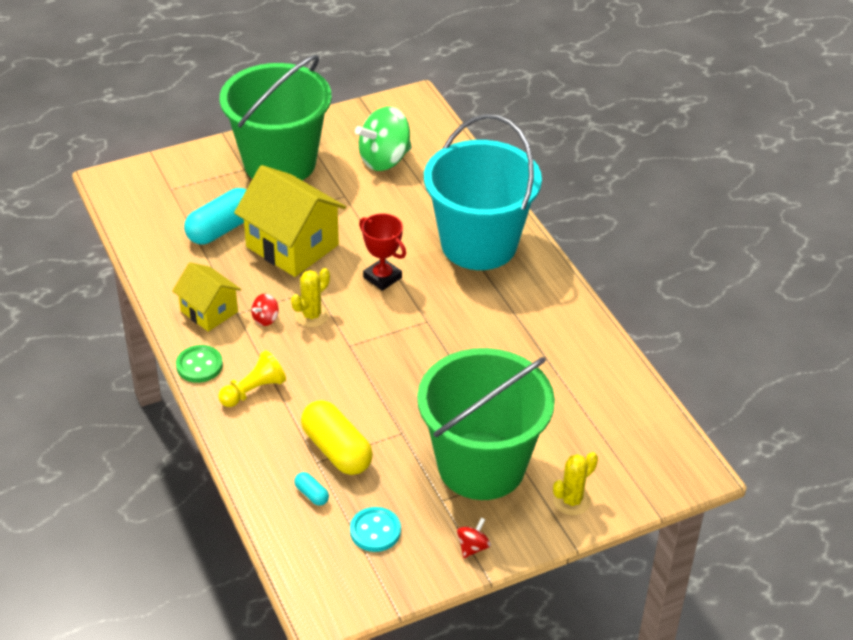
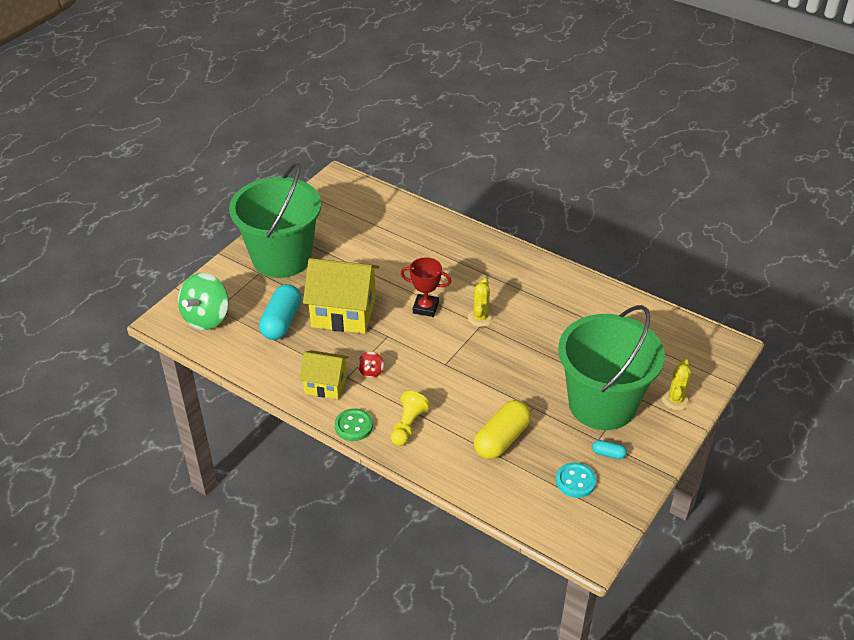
camera: 30 degrees left, 0 degrees up
yellow cactus [291,268,330,327] -> yellow cactus moved to [468,278,494,327]
turquoise capsule [294,472,329,506] -> turquoise capsule moved to [592,440,627,459]
yellow capsule [301,400,373,475] -> yellow capsule turned 75 degrees counterclockwise [474,400,531,459]
green spinning top [355,107,412,171] -> green spinning top moved to [178,273,229,330]
turquoise bucket [424,114,542,270] -> none
red spinning top [457,518,491,558] -> none

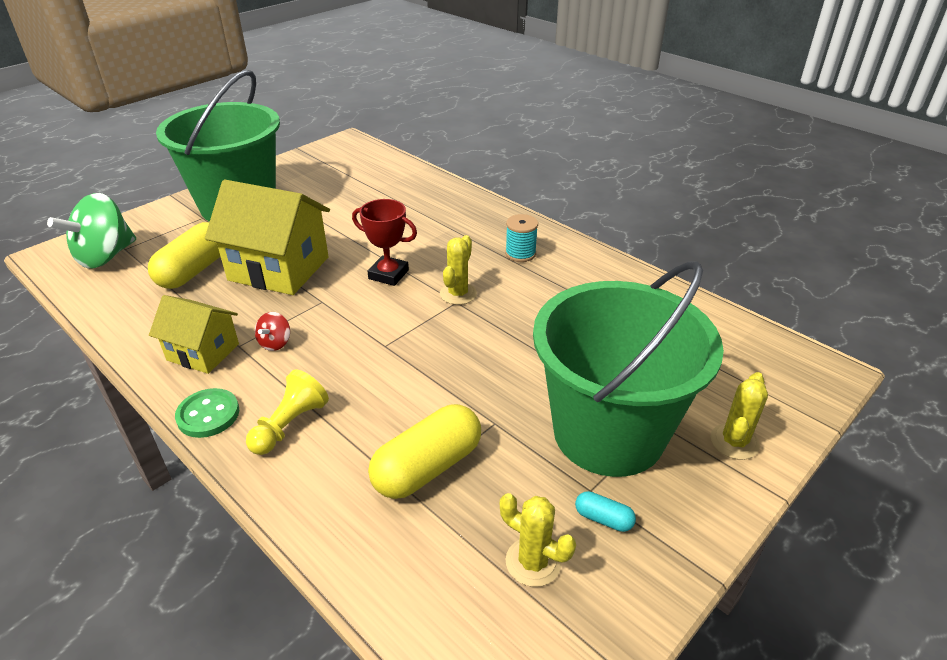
camera: 10 degrees right, 5 degrees down
turquoise capsule [259,284,302,340] -> yellow capsule [148,222,221,289]
turquoise button [556,462,596,498] -> yellow cactus [500,493,576,587]
none -> turquoise spool [505,214,538,262]

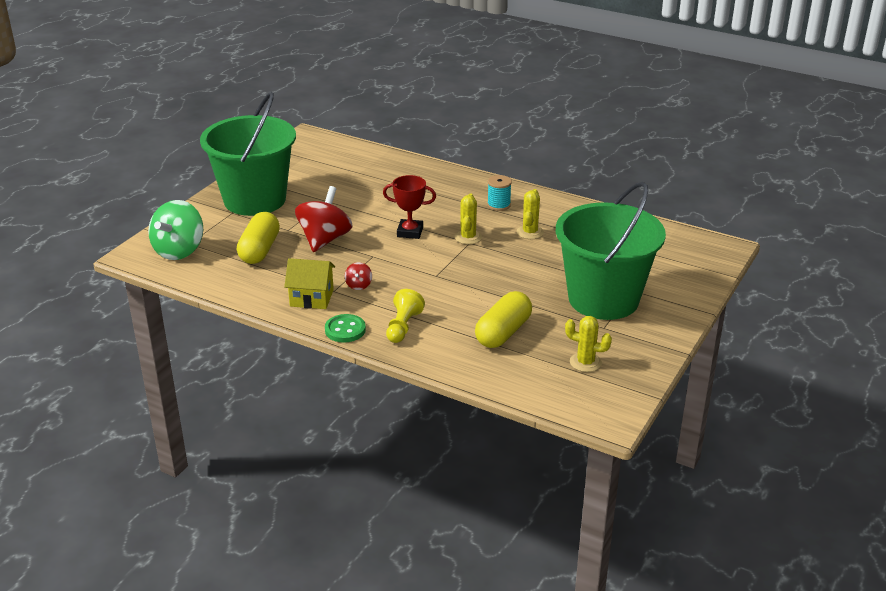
camera: 15 degrees left, 5 degrees down
yellow house [205,180,330,295] -> red spinning top [295,186,353,252]
turquoise capsule [575,491,636,532] -> none
yellow cactus [711,372,768,460] -> yellow cactus moved to [517,189,544,239]

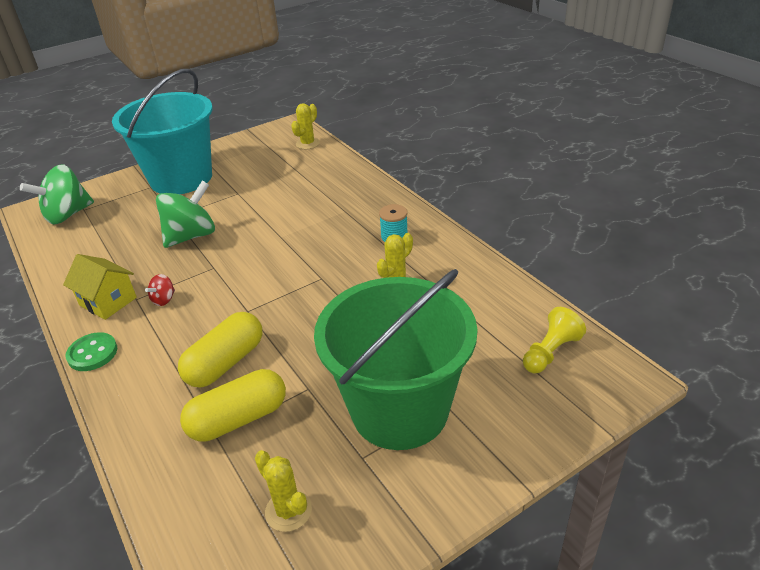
camera: 30 degrees right, 5 degrees up
green bucket [200,92,296,216] -> turquoise bucket [112,69,213,194]
yellow capsule [237,212,280,264] -> yellow capsule moved to [178,312,262,388]
red spinning top [295,186,353,252] -> green spinning top [156,180,215,248]
red trophy [383,175,436,239] -> none
yellow pawn [386,289,425,343] -> yellow pawn moved to [523,307,586,373]
yellow cactus [455,193,482,244] -> yellow cactus moved to [291,103,320,149]

